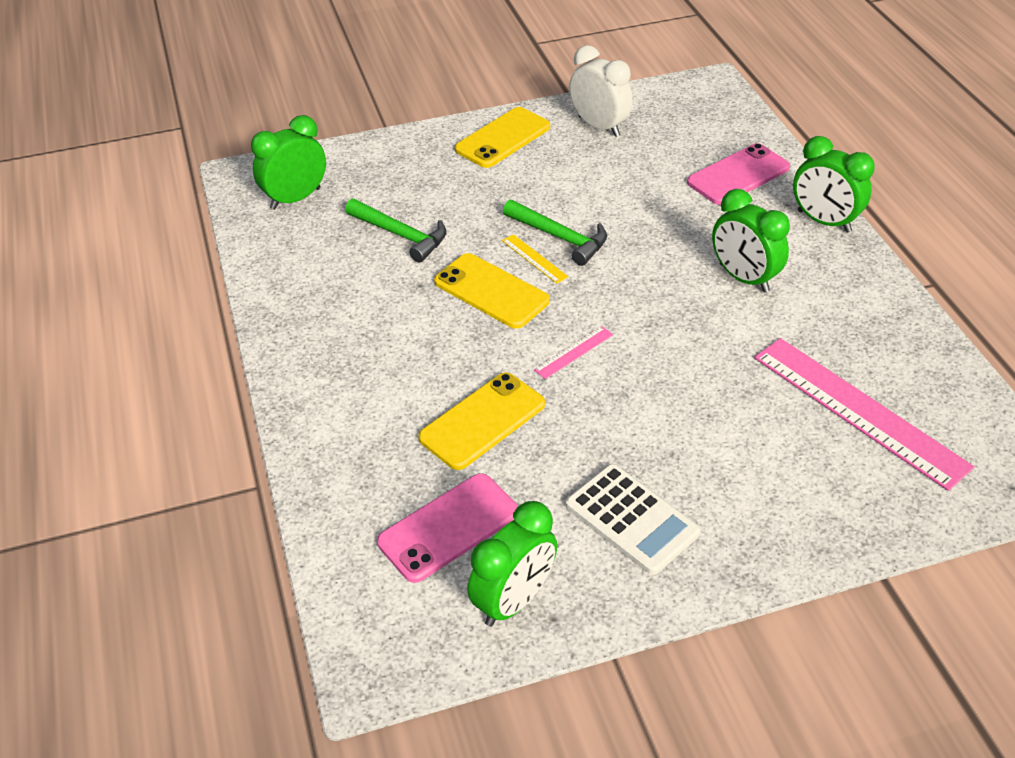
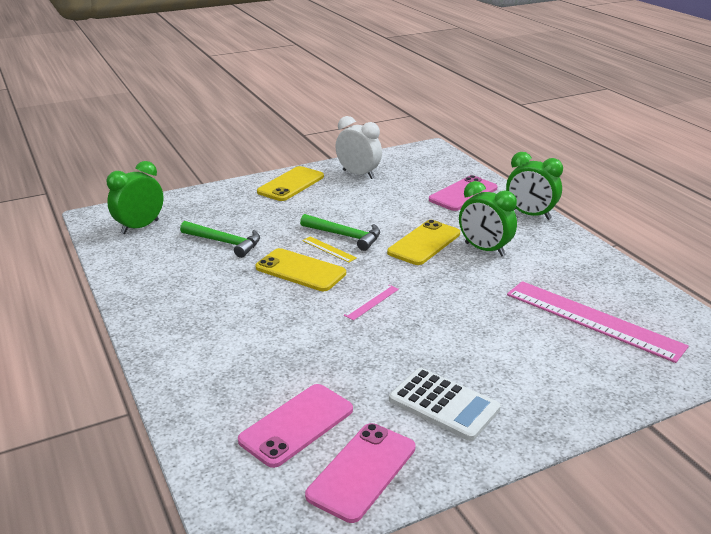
camera: 10 degrees left, 15 degrees down
yellow phone [418,373,545,470] -> yellow phone moved to [387,220,460,265]
green clock [467,501,557,627] -> pink phone [305,423,415,523]

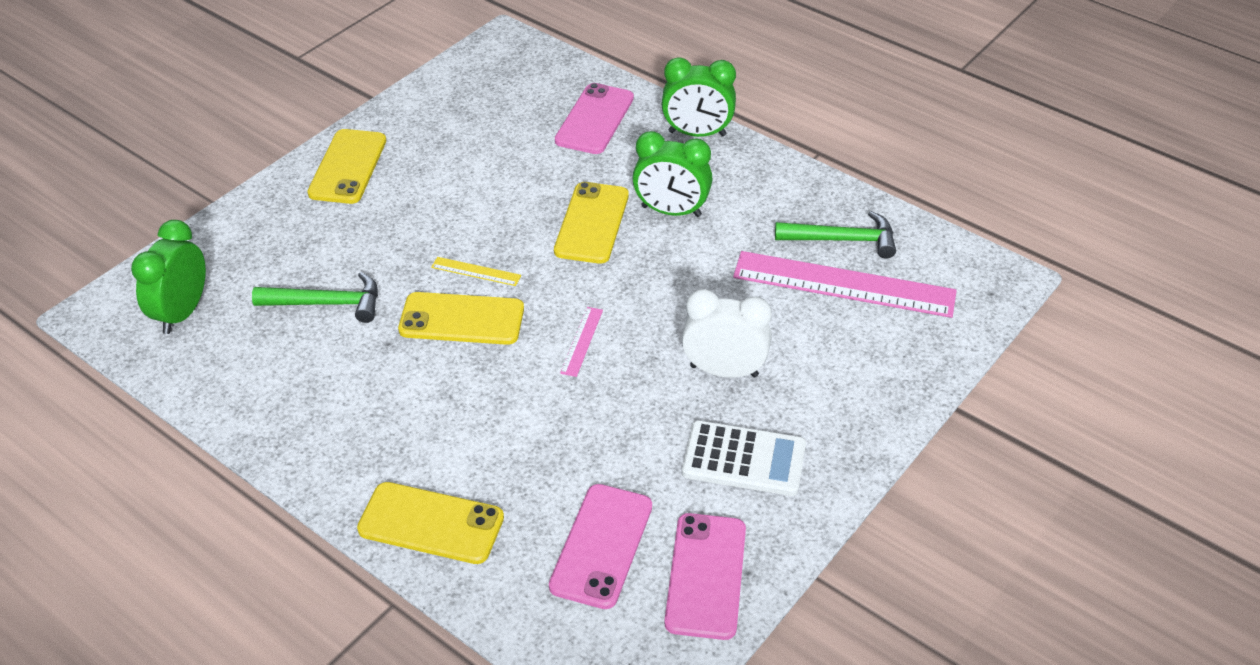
camera: 25 degrees left, 15 degrees up
green hammer [300,214,380,251] -> green hammer moved to [775,211,896,259]
white clock [335,116,382,179] -> white clock moved to [682,289,772,378]
none -> yellow phone [357,482,504,564]

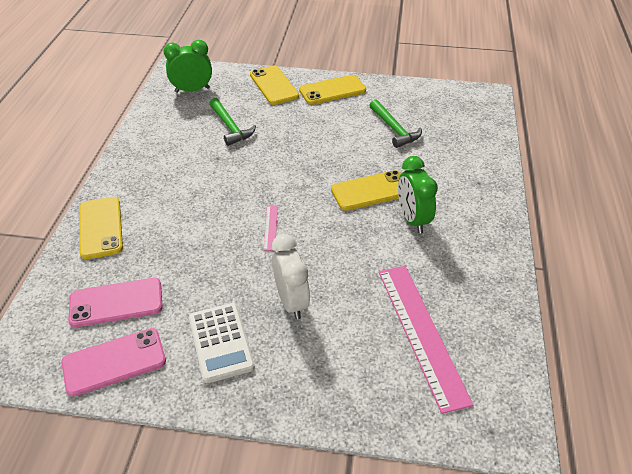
camera: 60 degrees right, 0 degrees up
yellow phone [398,292,524,345] -> yellow phone moved to [250,66,299,105]
yellow ruler [431,257,521,286] -> none
pink phone [555,83,634,154] -> none
pink ruler [560,307,603,377] -> pink ruler turned 75 degrees counterclockwise [264,206,278,251]
green clock [662,57,736,137] -> none
green hammer [775,211,896,259] -> green hammer moved to [369,99,422,148]

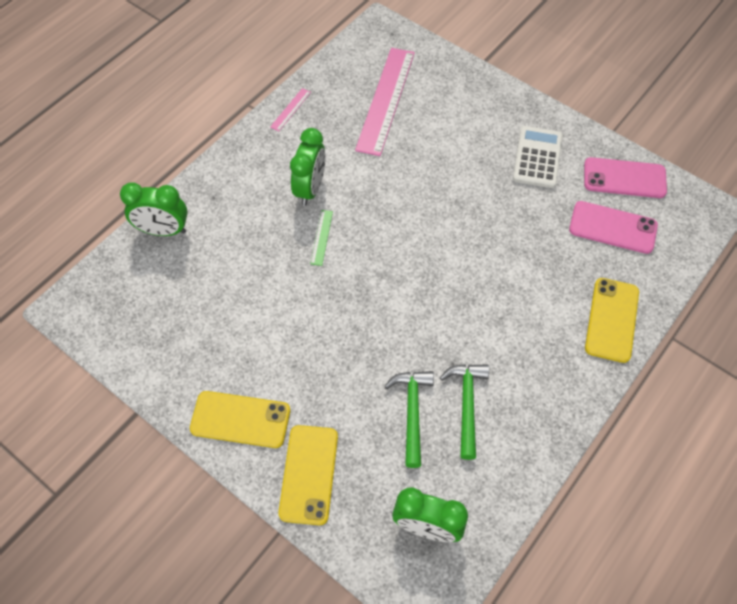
camera: 150 degrees left, 15 degrees up
pink ruler [264,206,278,251] -> pink ruler moved to [270,88,311,131]
white clock [272,234,310,319] -> none
yellow phone [331,170,401,211] -> green ruler [310,210,333,266]
green hammer [369,99,422,148] -> green hammer moved to [440,364,489,460]
none -> green clock [120,183,188,236]

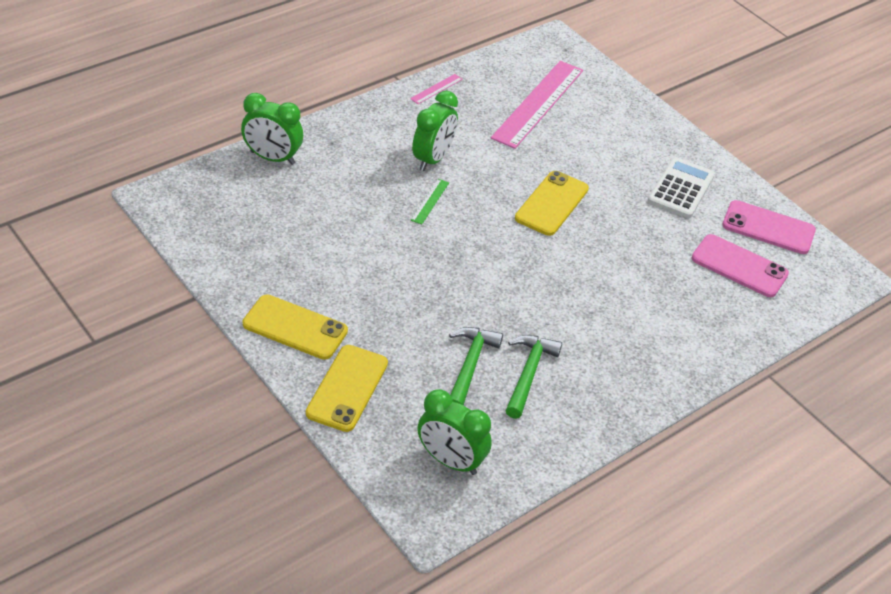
camera: 10 degrees right, 15 degrees down
yellow phone [585,278,639,363] -> yellow phone moved to [515,171,589,236]

